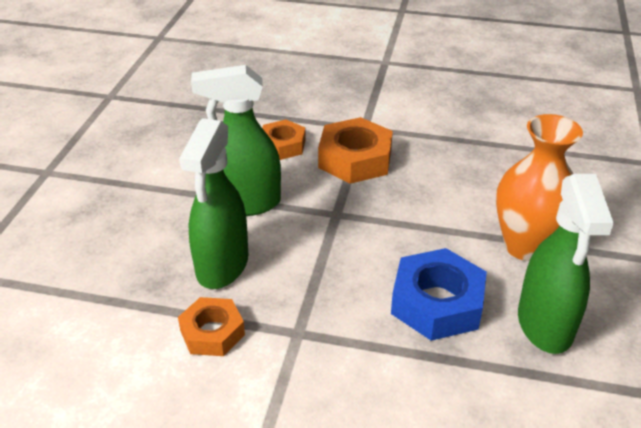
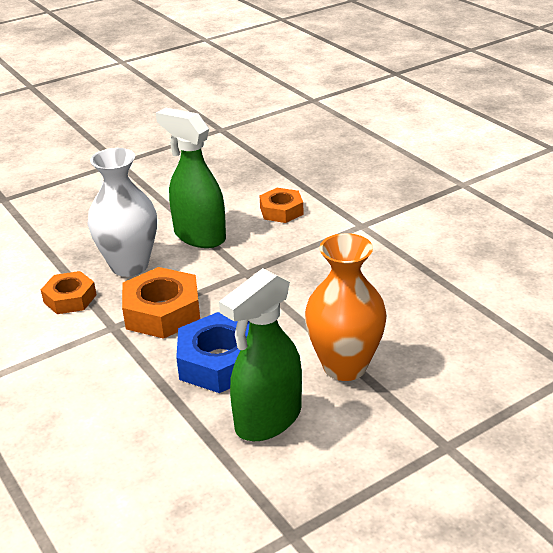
camera: 45 degrees right, 5 degrees down
green spray bottle [179,118,248,289] -> white vase [88,148,157,277]
orange nut [318,117,393,184] -> orange nut moved to [122,267,200,339]

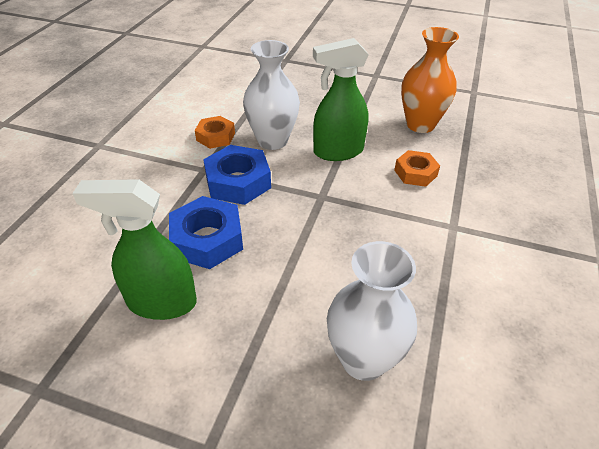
camera: 50 degrees right, 10 degrees up
orange nut [122,267,200,339] -> blue nut [203,145,271,205]
green spray bottle [156,108,226,248] -> green spray bottle turned 105 degrees counterclockwise [313,38,369,161]
orange vase [305,233,387,381] -> orange vase moved to [401,27,459,133]
none -> white vase [327,241,417,381]

